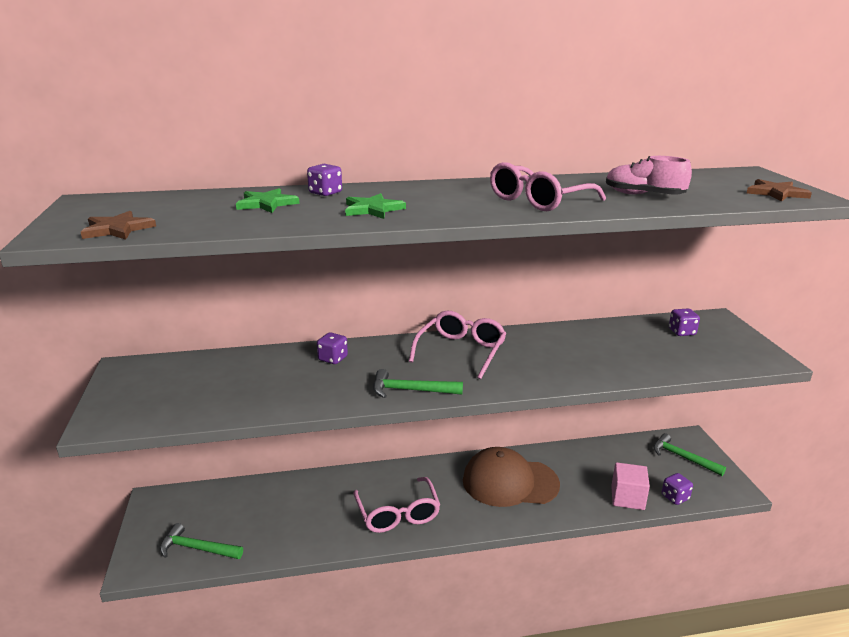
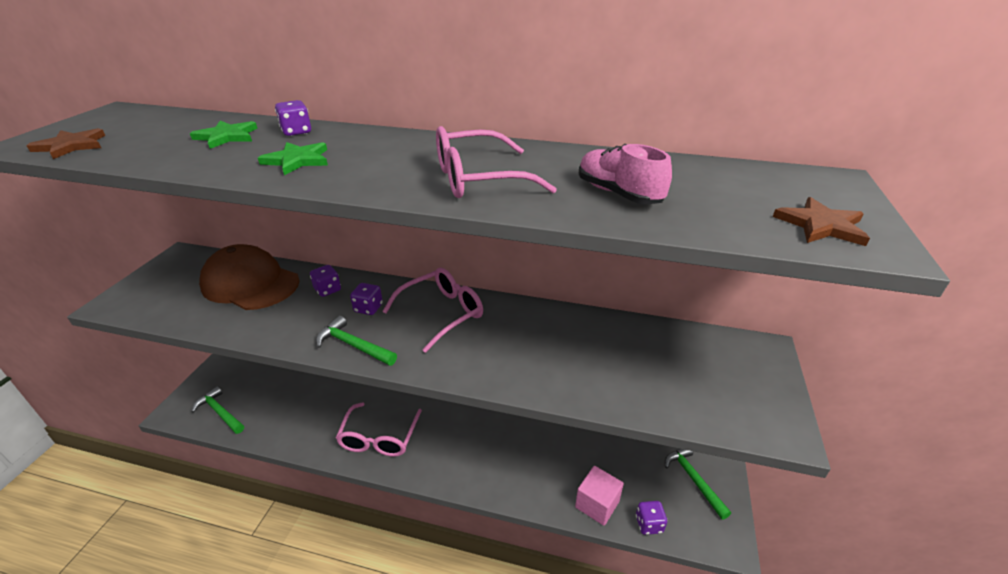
camera: 25 degrees right, 10 degrees up
brown cap [463,447,560,507] -> brown cap moved to [199,244,300,310]
purple dice [669,309,700,336] -> purple dice moved to [350,283,383,315]

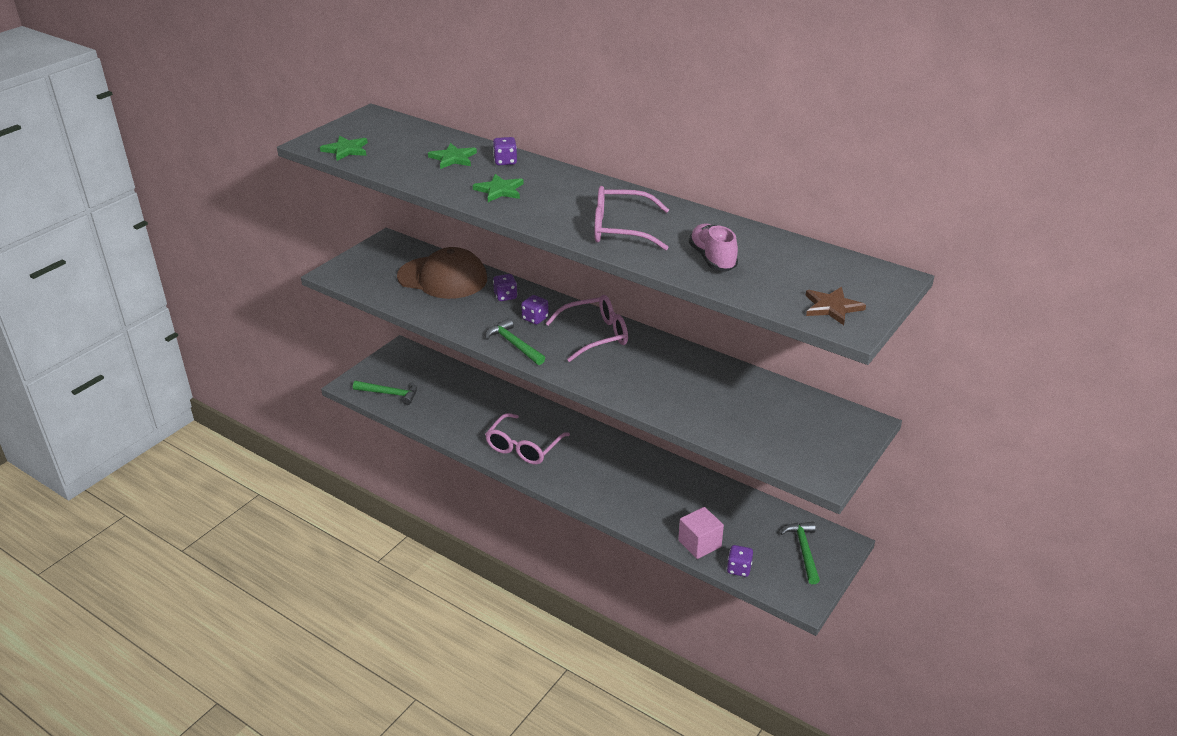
camera: 20 degrees right, 0 degrees up
brown star [27,128,105,159] -> green star [320,136,368,161]
green hammer [192,386,244,434] -> green hammer turned 135 degrees clockwise [353,381,417,405]
brown cap [199,244,300,310] -> brown cap turned 150 degrees clockwise [397,247,487,299]

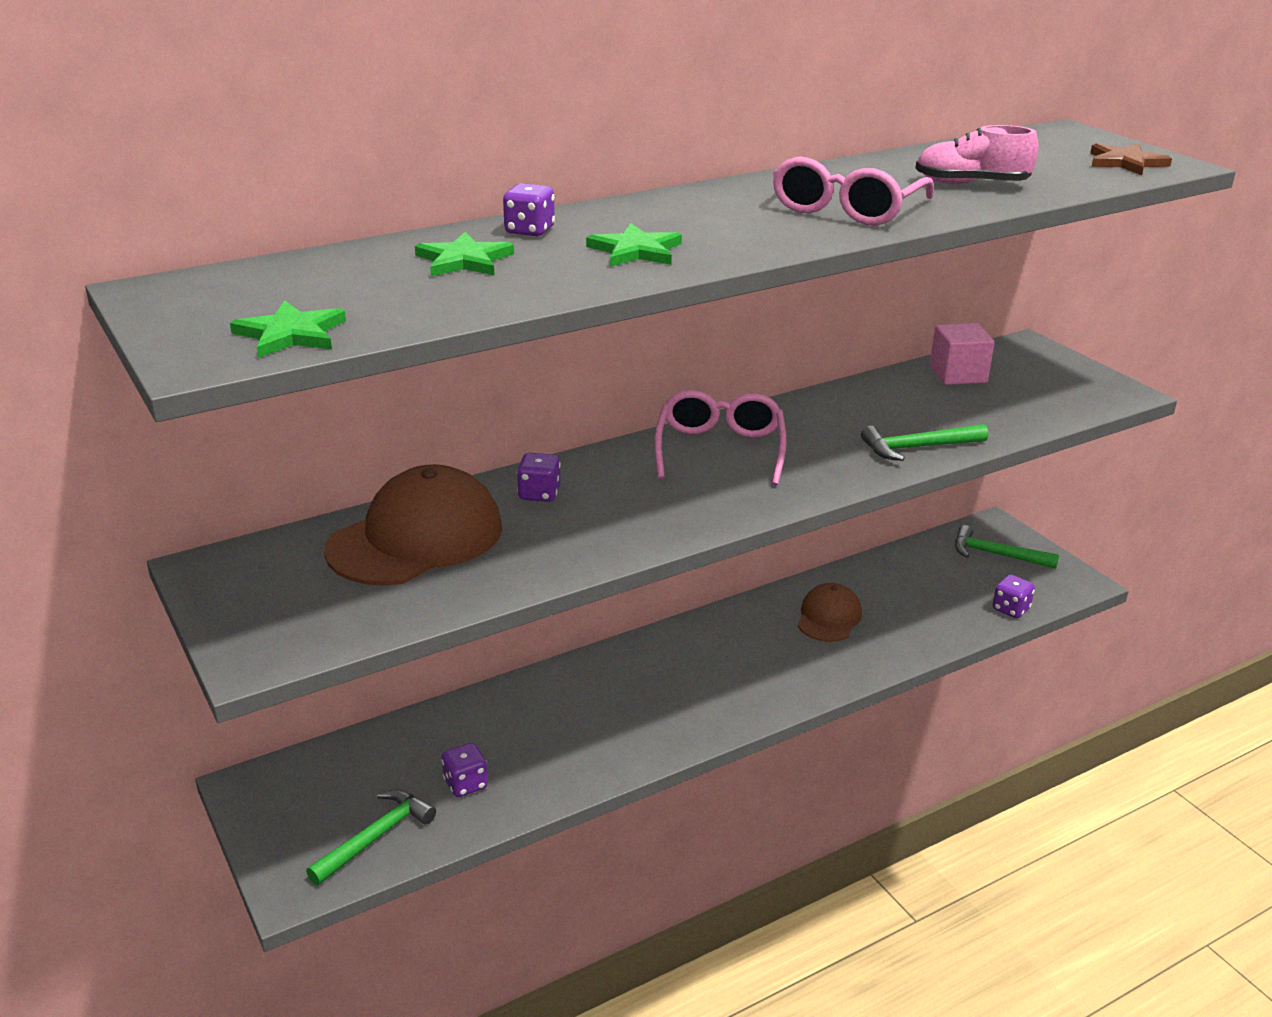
camera: 65 degrees left, 5 degrees down
green hammer [485,318,545,365] -> green hammer moved to [861,424,988,461]
pink glasses [485,413,570,464] -> none
purple dice [521,295,549,324] -> purple dice moved to [442,743,488,797]
pink cube [678,507,724,559] -> pink cube moved to [930,323,995,385]
none -> brown cap [798,583,862,642]

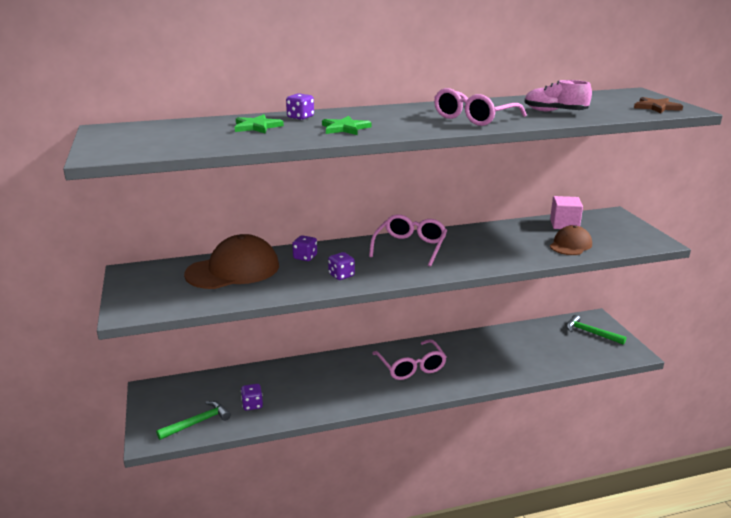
camera: 15 degrees right, 5 degrees down
green star [230,300,346,358] -> none
brown cap [798,583,862,642] -> brown cap moved to [550,225,592,255]
green hammer [861,424,988,461] -> none
purple dice [993,575,1035,618] -> purple dice moved to [328,252,355,280]
none -> pink glasses [372,339,447,380]

